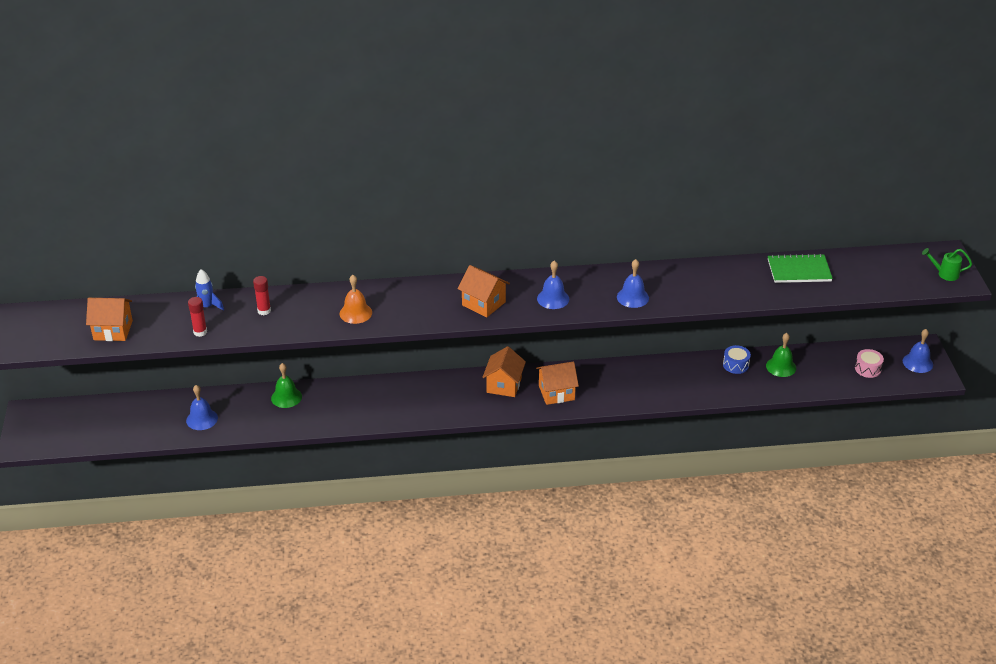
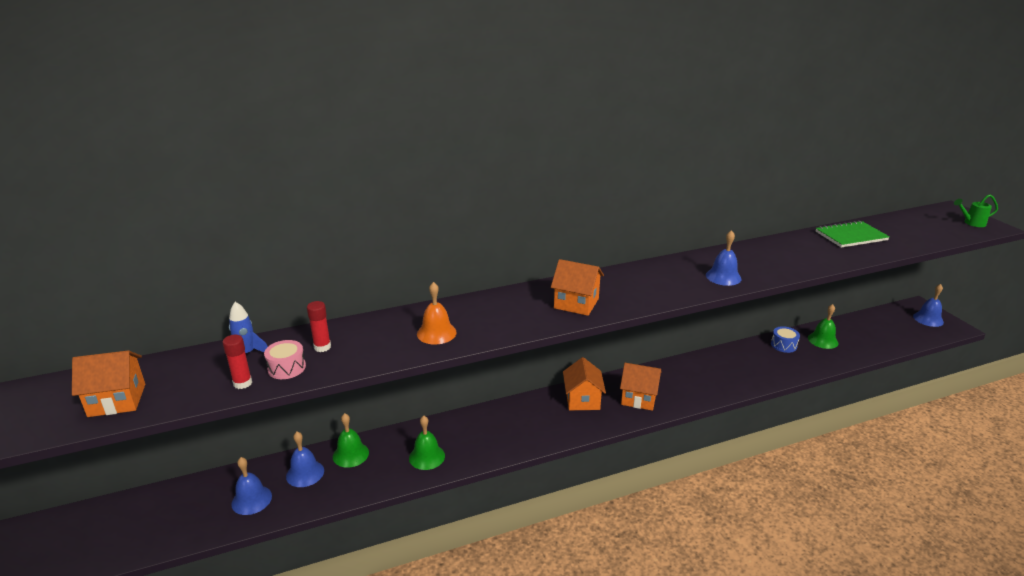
camera: 15 degrees left, 10 degrees down
orange house [536,361,579,405] -> orange house turned 45 degrees clockwise [620,363,661,411]
blue bell [537,260,569,309] -> blue bell moved to [286,432,324,487]
pink drum [855,349,884,378] -> pink drum moved to [264,340,306,379]
none -> green bell [409,415,445,470]

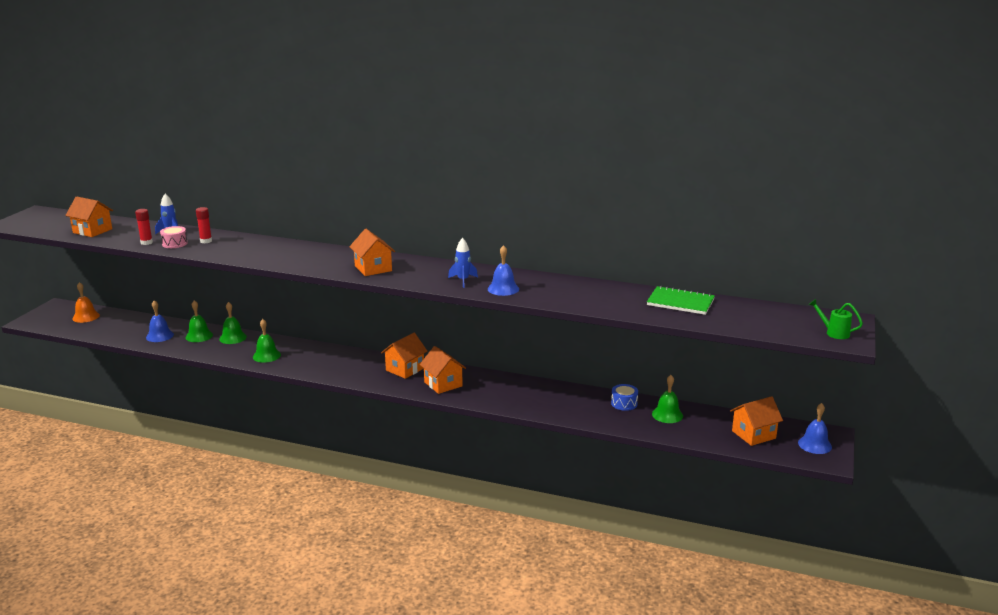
camera: 40 degrees right, 5 degrees down
blue bell [286,432,324,487] -> green bell [185,300,213,342]
orange bell [417,282,457,344] -> orange bell moved to [72,282,100,323]
none -> blue rocket [448,238,478,288]
none -> orange house [730,396,783,446]

